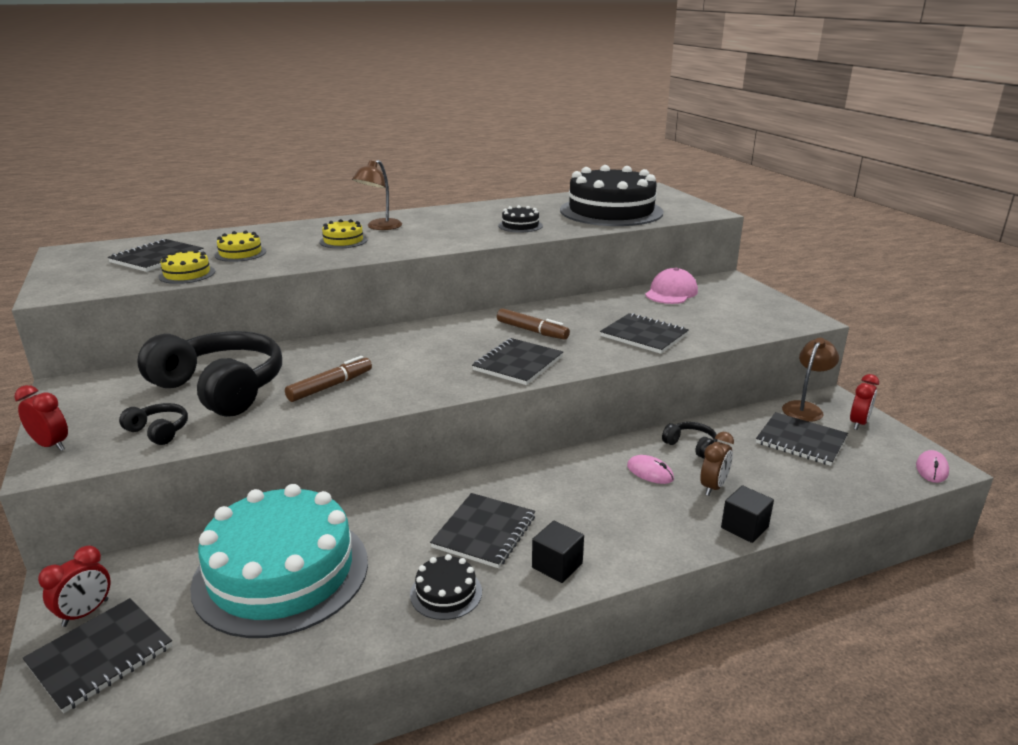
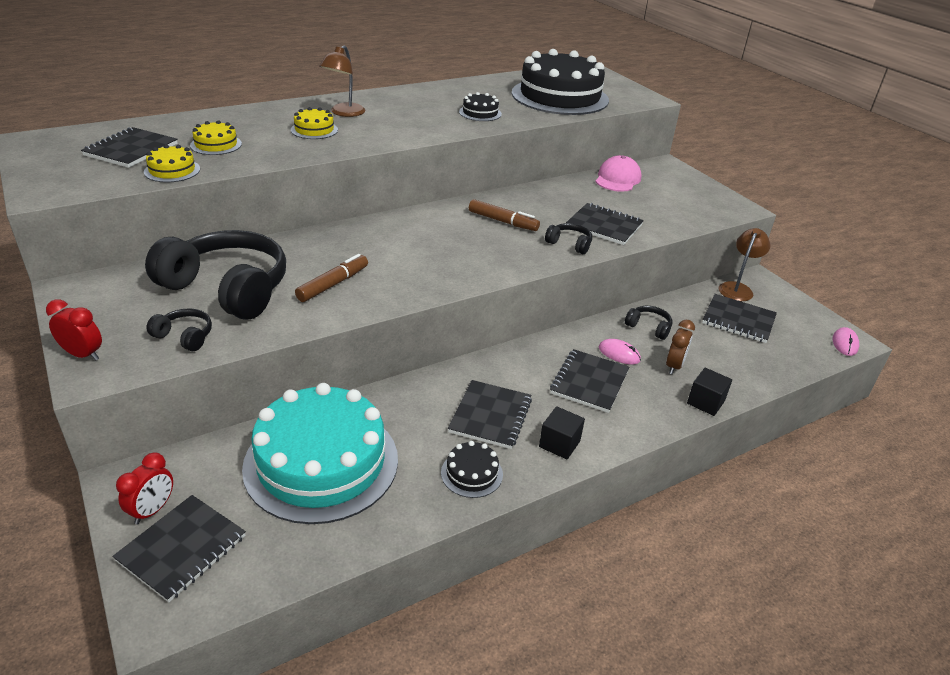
camera: 10 degrees left, 10 degrees up
black notebook [472,338,563,385] -> black notebook moved to [550,349,629,413]
red clock [850,374,879,430] -> none
none -> black headphones [545,223,592,254]

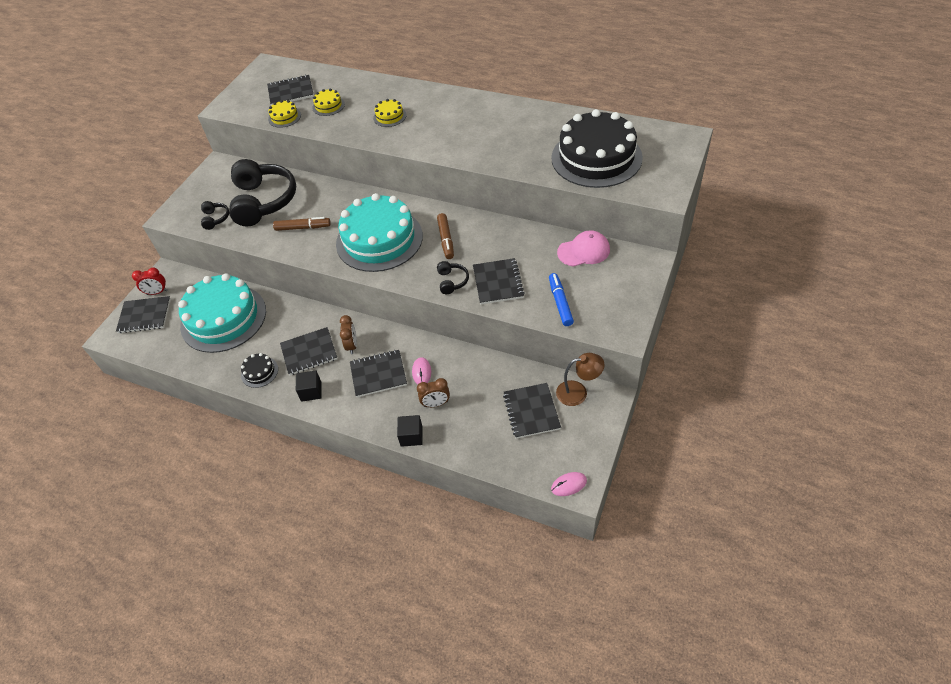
camera: 60 degrees right, 15 degrees up
red clock [46,299,102,361] -> none
brown lamp [319,45,365,117] -> none
black cake [459,92,502,121] -> none
black headphones [625,306,672,340] -> none
none -> turquoise cake [336,193,423,272]
none -> brown clock [340,315,357,354]
none -> blue marker [549,273,574,326]

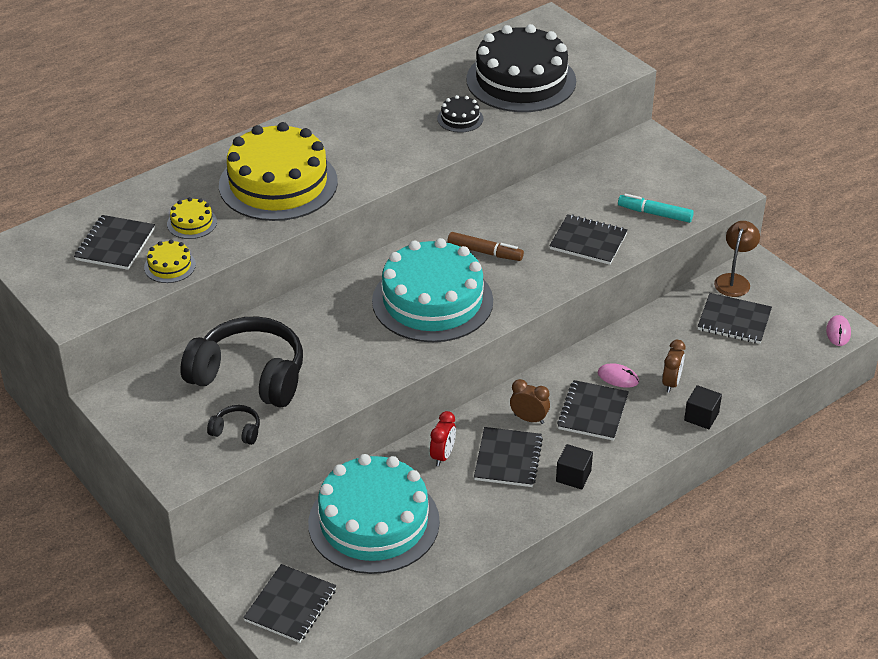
camera: 65 degrees left, 10 degrees down
red clock [132,268,168,295] -> red clock moved to [430,411,456,466]
black cake [241,353,278,388] -> black cake moved to [437,95,483,133]
brown marker [273,217,331,231] -> none
yellow cake [373,99,407,127] -> yellow cake [219,122,338,221], size x2.45
black headphones [437,261,469,294] -> none
blue marker [549,273,574,326] -> turquoise marker [618,194,694,223]
pink cap [557,230,610,267] -> none

